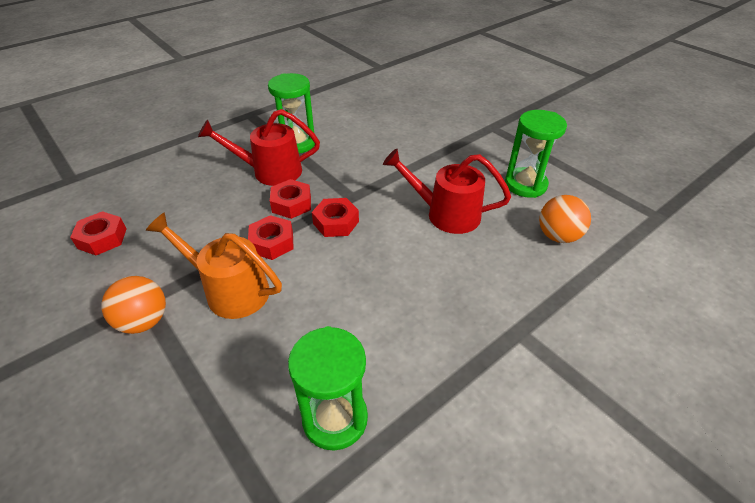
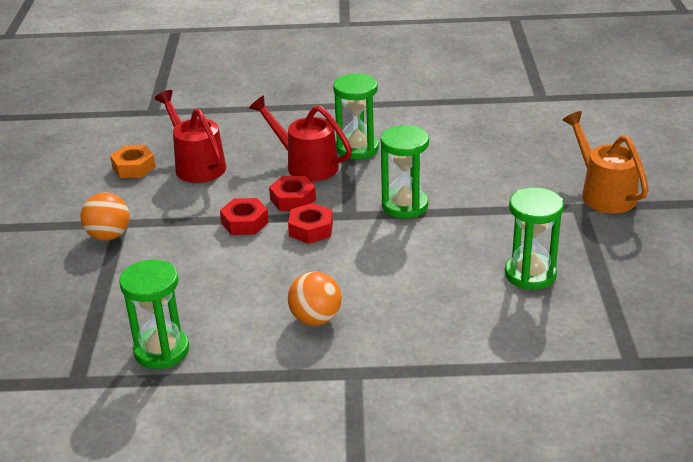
camera: 40 degrees right, 10 degrees down
red nut [70,211,126,255] -> orange nut [110,145,156,178]
orange watering can [146,212,282,319] -> orange watering can moved to [562,111,649,213]
red watering can [383,149,511,234] -> red watering can moved to [155,90,226,183]
orange ball [539,195,591,243] -> orange ball moved to [288,272,342,326]
none -> green hourglass [381,125,429,218]

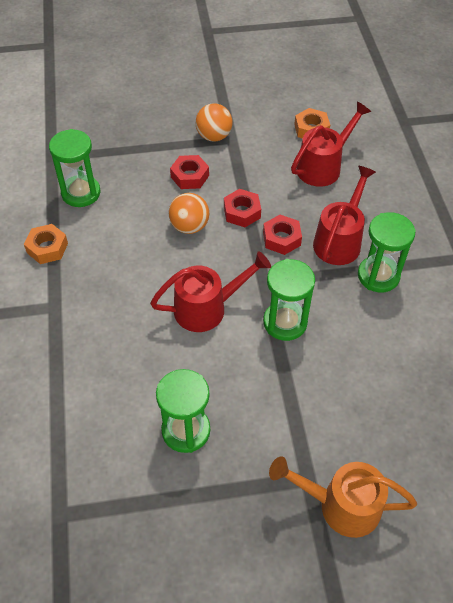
camera: 80 degrees right, 20 degrees up
red nut [288,203,333,244] -> red nut moved to [170,155,209,189]
orange ball [288,272,342,326] -> orange ball moved to [169,193,209,234]
orange watering can [562,111,649,213] -> orange watering can turned 135 degrees counterclockwise [269,456,417,538]
none -> orange nut [24,224,68,264]
none -> red watering can [150,251,271,332]

